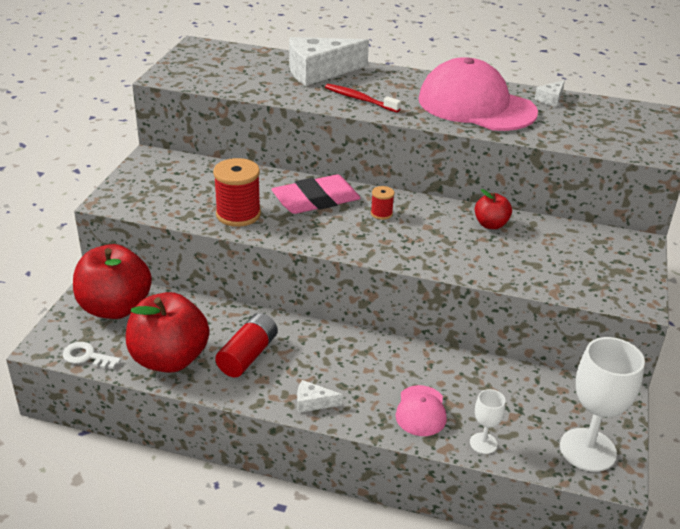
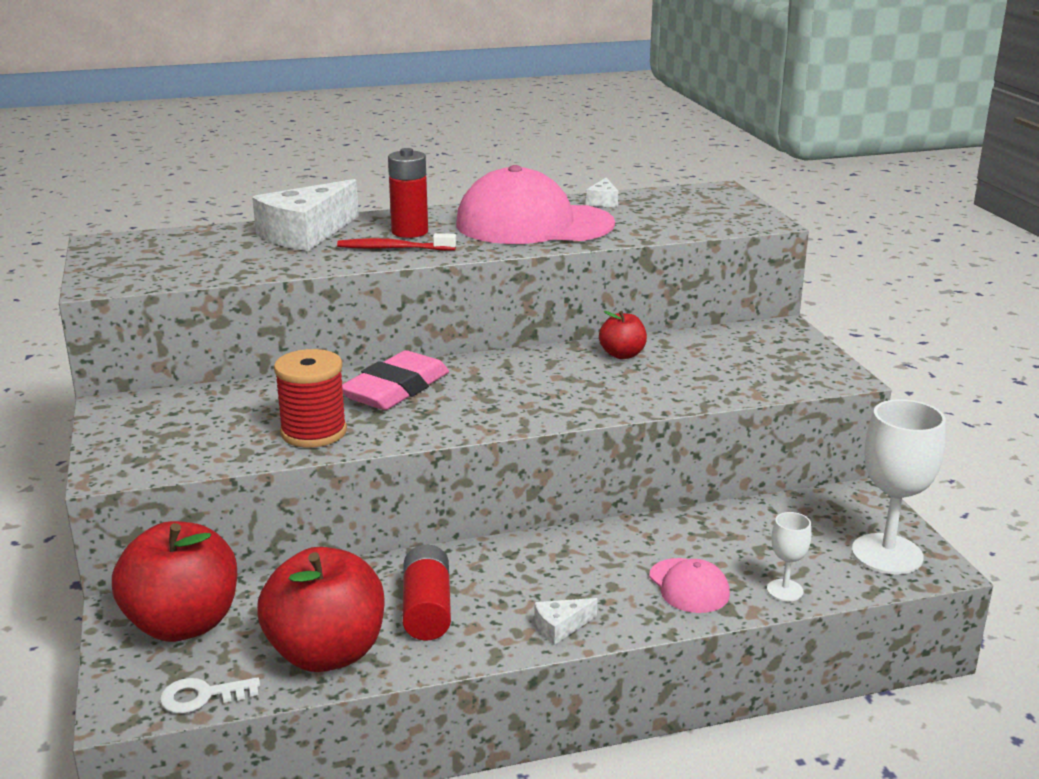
camera: 30 degrees left, 10 degrees down
red spool [371,186,394,220] -> none
none -> red battery [388,148,428,238]

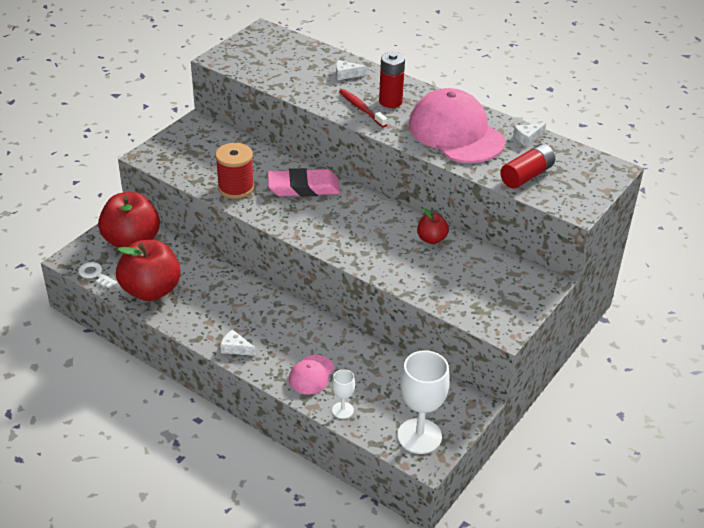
camera: 50 degrees right, 15 degrees up
white cheese [252,179,359,251] -> white cheese [336,60,367,80], size x0.44
red battery [402,545,451,641] -> red battery moved to [500,144,555,189]

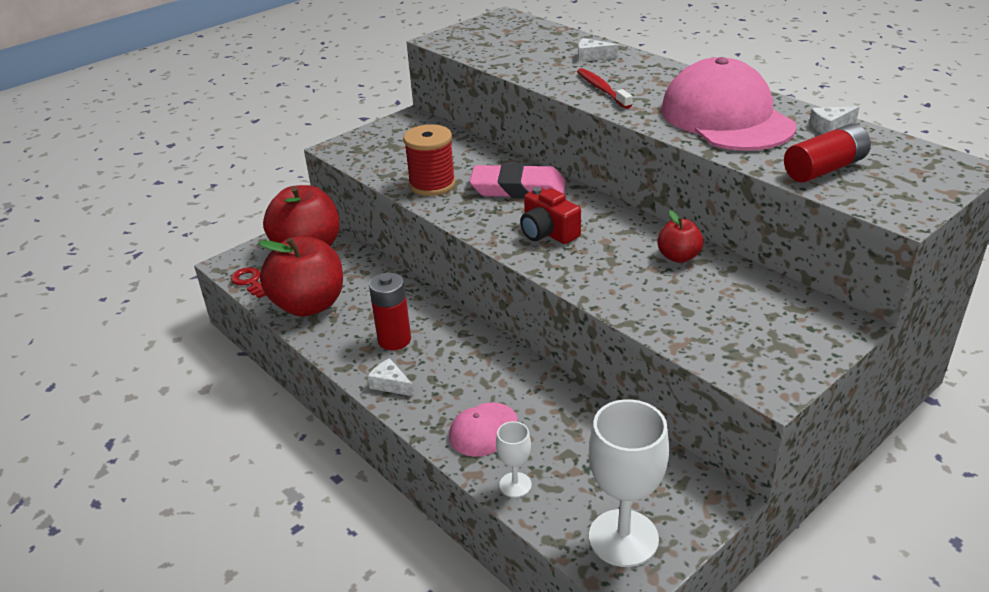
camera: 15 degrees right, 5 degrees down
white key [78,262,117,288] -> red key [231,267,265,298]
red battery [379,52,405,108] -> red battery moved to [369,272,411,350]
none -> red camera [520,187,581,244]

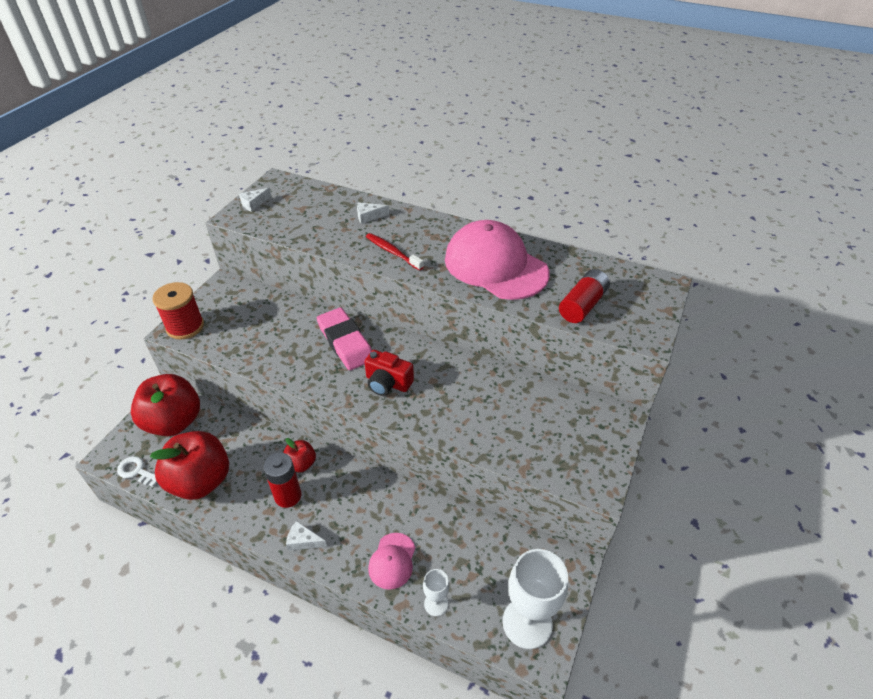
camera: 25 degrees left, 10 degrees up
red key [231,267,265,298] -> white key [117,456,157,487]
red spool [403,124,456,196] -> red spool moved to [152,282,204,340]
pink eraser [469,164,566,198] -> pink eraser turned 75 degrees clockwise [317,307,372,370]
red apple [657,211,704,263] -> red apple moved to [283,438,316,472]
white cheese [809,106,859,134] -> white cheese moved to [239,188,272,212]

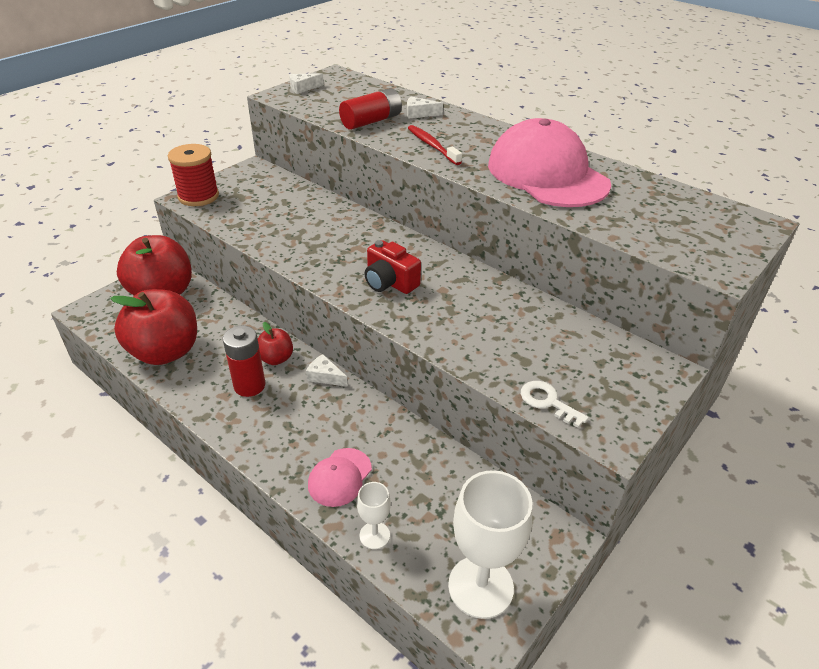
camera: 15 degrees right, 5 degrees down
white key [117,456,157,487] -> white key moved to [521,381,589,428]
white cheese [286,521,327,551] -> white cheese moved to [306,354,348,387]
pink eraser [317,307,372,370] -> none
red battery [559,269,610,323] -> red battery moved to [339,88,402,130]

